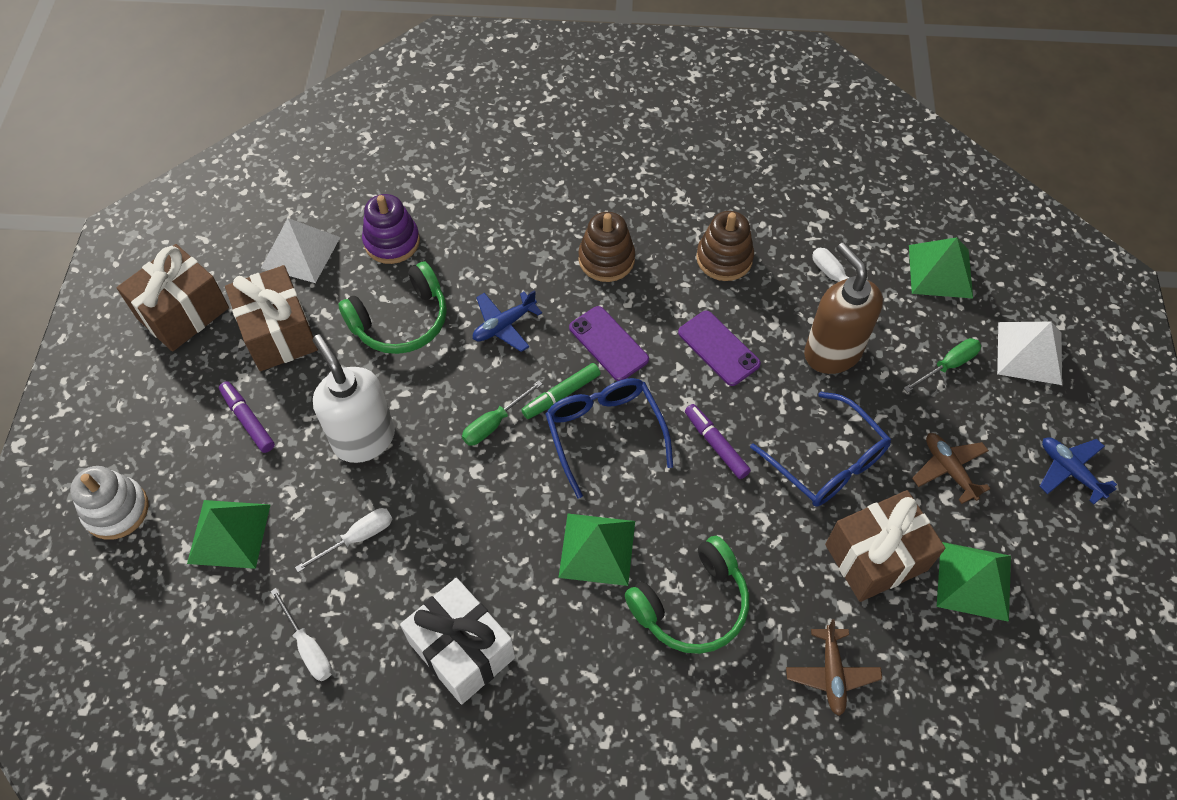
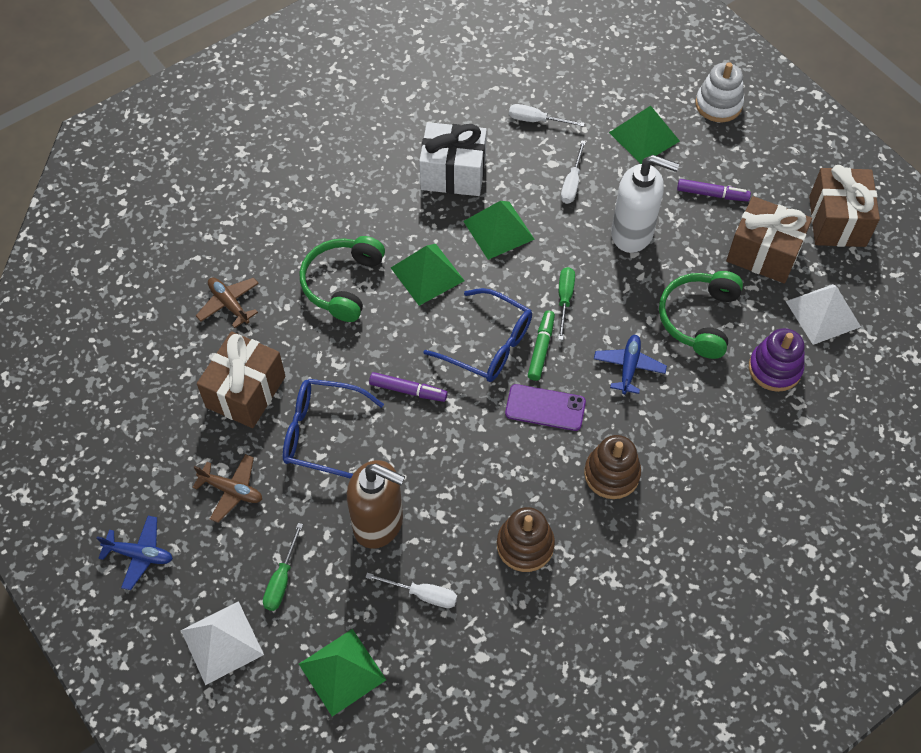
camera: 140 degrees right, 0 degrees up
purple phone [678,311,761,386] -> none
green pyramid [937,542,1011,622] -> green pyramid moved to [463,201,535,260]

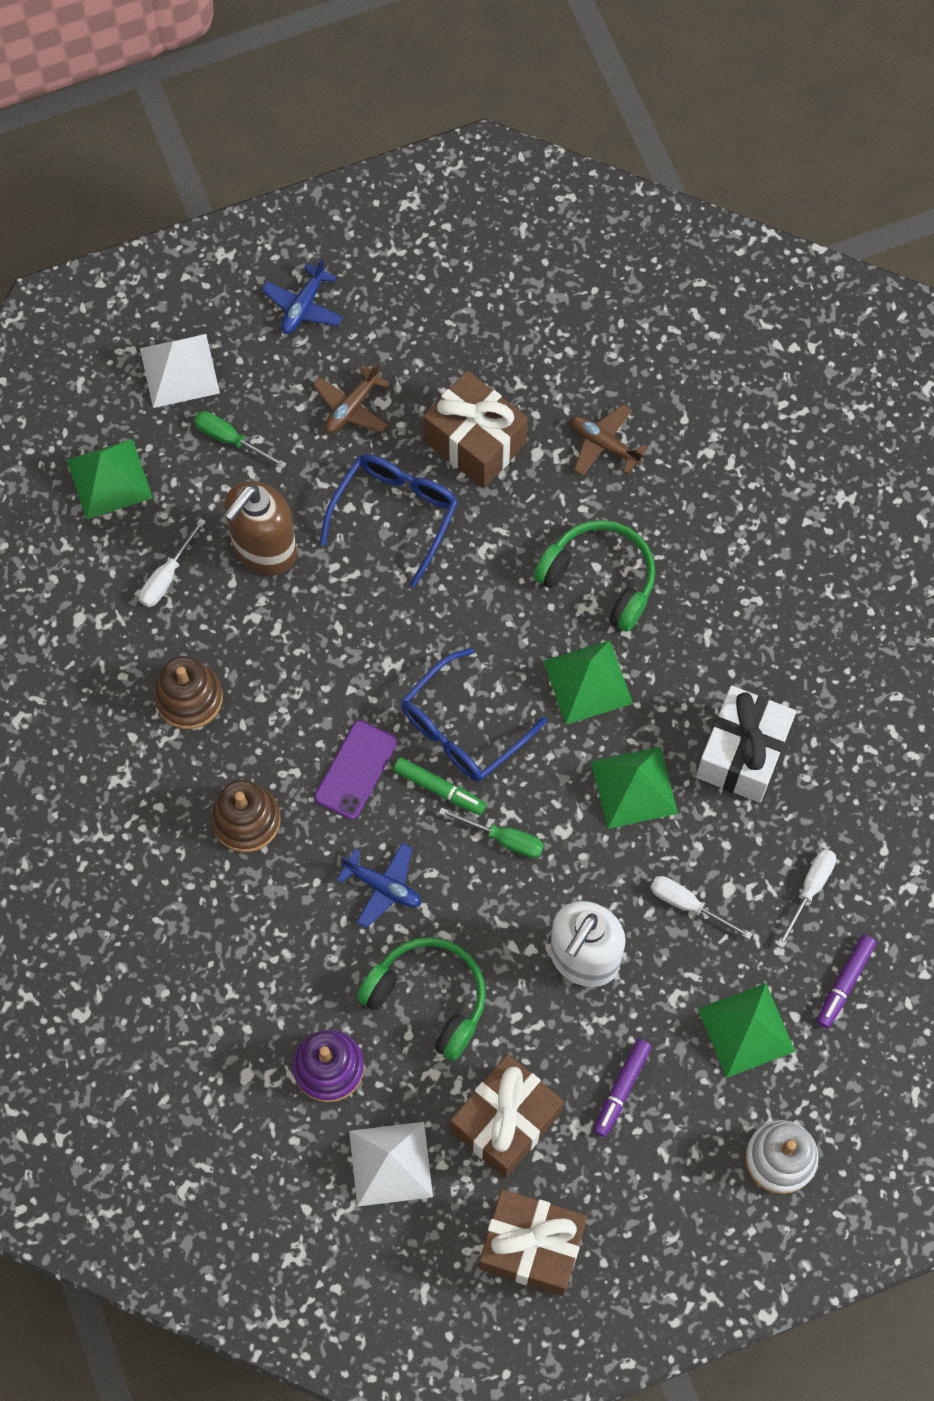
camera: 105 degrees right, 10 degrees up
brown plane [196,277,259,328] -> brown plane turned 120 degrees counterclockwise [571,404,648,476]
purple marker [369,372,448,402] -> purple marker moved to [816,934,876,1028]

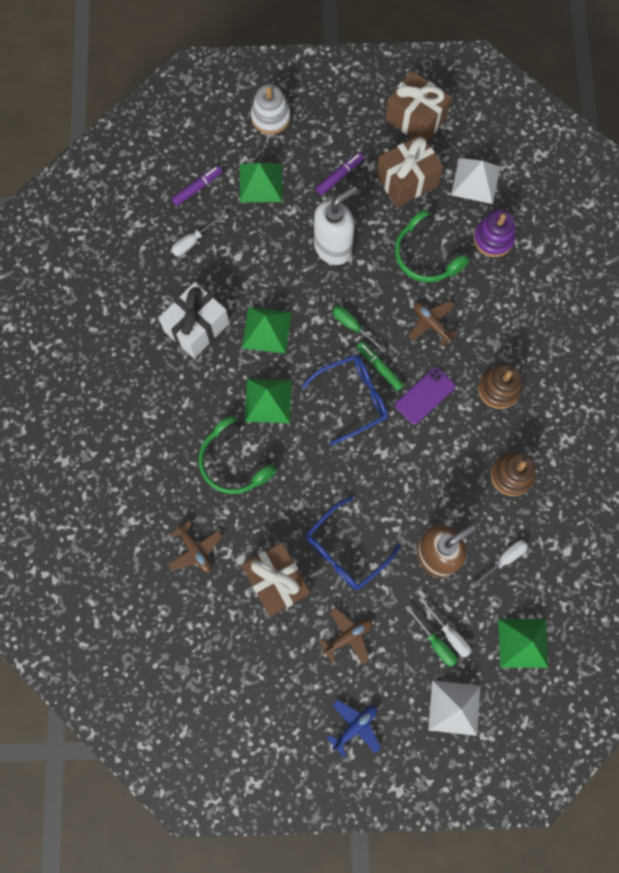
camera: 160 degrees left, 5 degrees up
blue plane [337,843,421,928] -> brown plane [408,301,458,346]
white screwdriver [650,876,752,940] -> white screwdriver moved to [419,597,471,657]

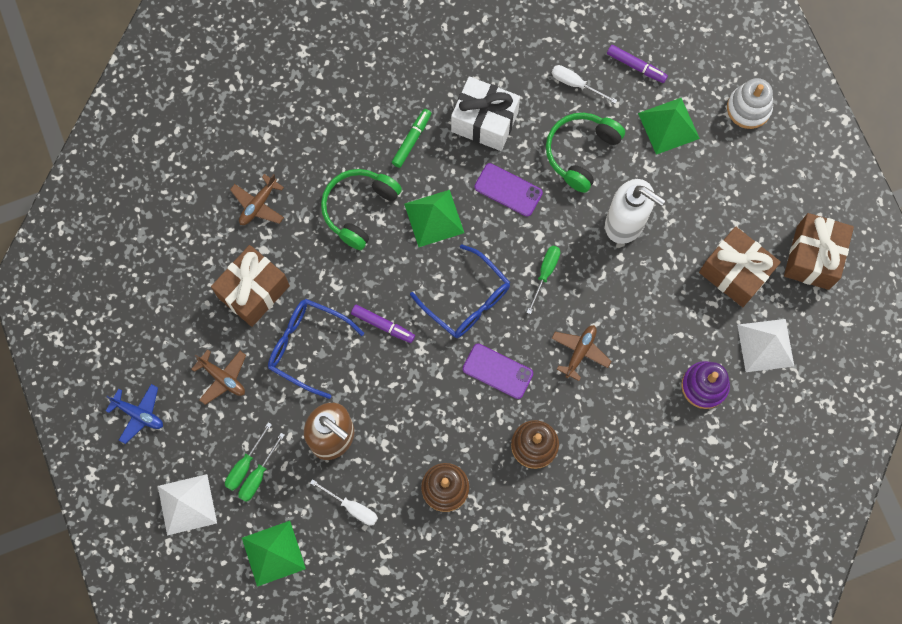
camera: 70 degrees right, 0 degrees up
green pyramid [242,307,292,354] -> purple phone [474,163,543,217]
purple marker [316,153,364,195] -> purple marker moved to [351,305,415,343]
green marker [357,341,404,391] -> green marker moved to [392,109,431,168]
green headphones [395,210,469,282] -> green headphones moved to [546,113,625,193]
white screwdriver [419,597,471,657] -> green screwdriver [238,433,285,502]

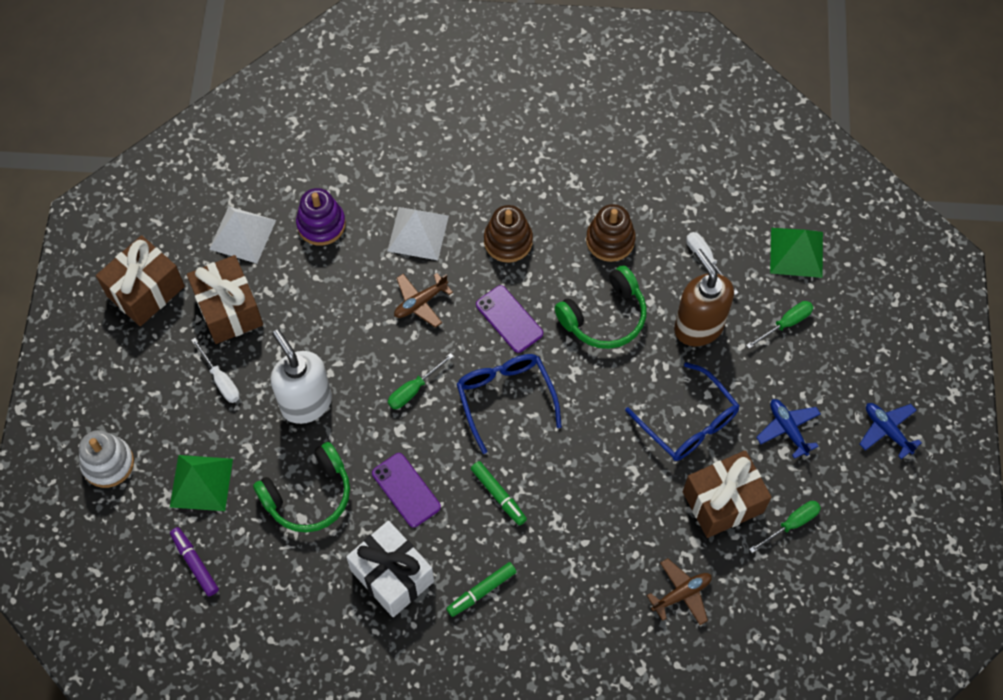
camera: 155 degrees left, 10 degrees down
white pyramid [158,474,217,535] -> white pyramid moved to [387,207,449,260]
brown plane [192,349,246,405] -> blue plane [756,399,821,459]
green screwdriver [225,422,272,491] -> green screwdriver moved to [749,501,821,553]
green headphones [321,169,402,250] -> green headphones moved to [554,265,647,349]
purple marker [351,305,415,343] -> none
green pyramid [404,190,464,247] -> green marker [471,461,527,526]
white screwdriver [552,65,617,104] -> white screwdriver moved to [191,338,240,403]

